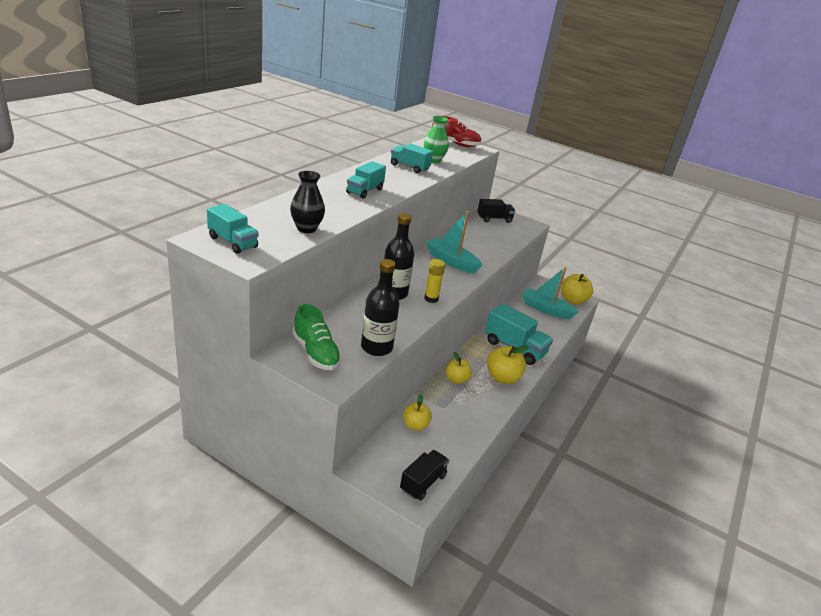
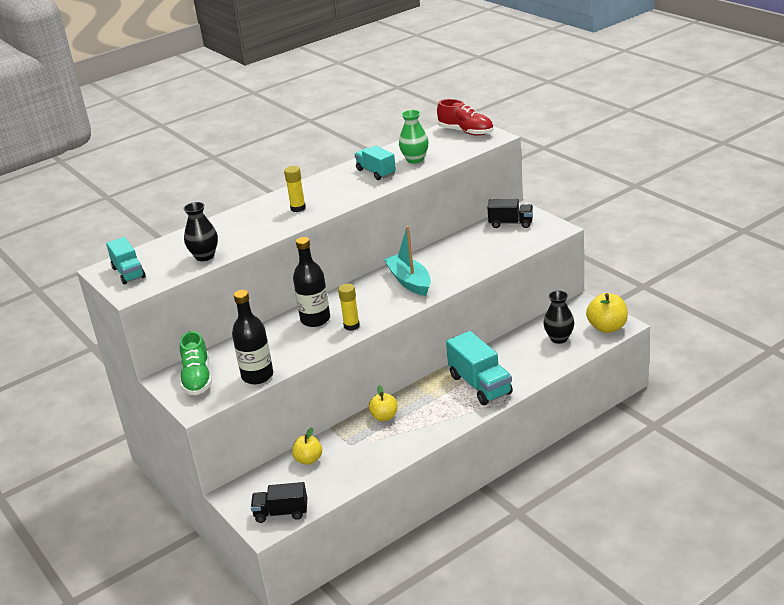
camera: 30 degrees right, 0 degrees up
turquoise truck [346,161,386,199] -> yellow glue stick [284,166,306,212]
black truck [400,450,449,500] -> black truck turned 150 degrees counterclockwise [251,482,307,523]
yellow apple [487,345,529,384] -> none
turquoise boat [522,267,578,319] -> black vase [543,291,574,344]

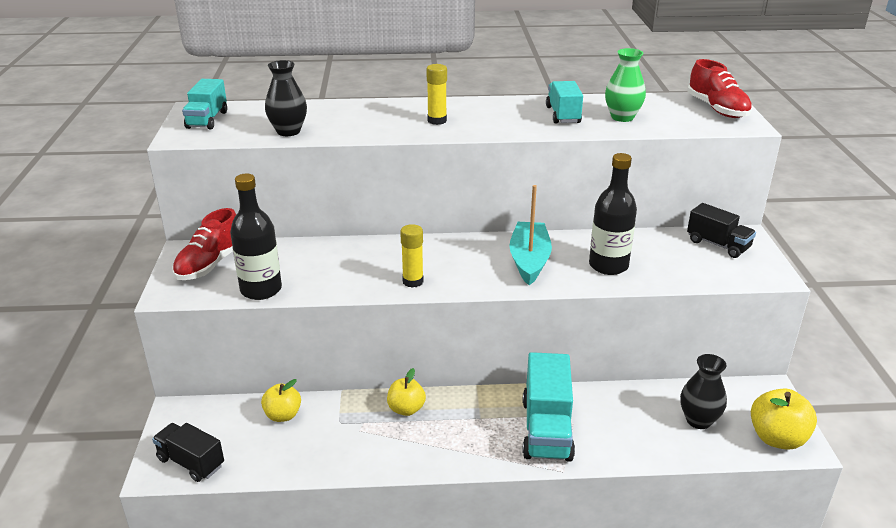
camera: 30 degrees right, 0 degrees up
green shoe [180,331,212,395] -> red shoe [172,208,236,280]
black bottle [293,237,330,327] -> black bottle moved to [589,153,637,275]

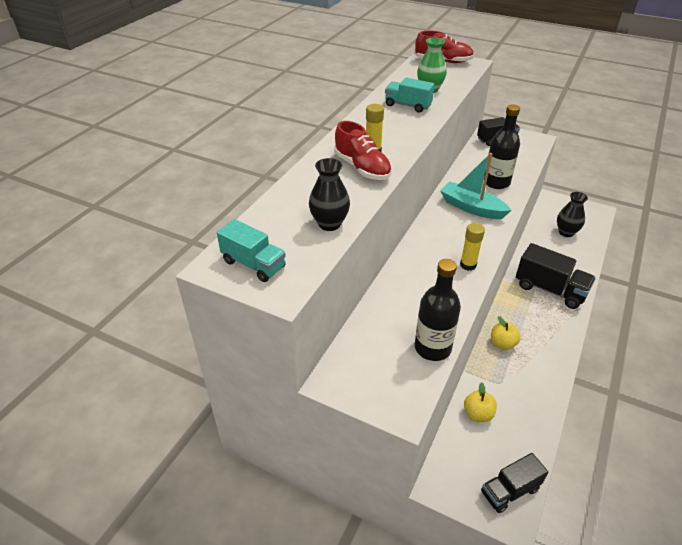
camera: 60 degrees left, 10 degrees up
red shoe [172,208,236,280] -> red shoe moved to [334,121,392,180]
turquoise truck [523,352,575,462] -> black truck [516,243,596,309]
yellow apple [751,388,817,450] -> none

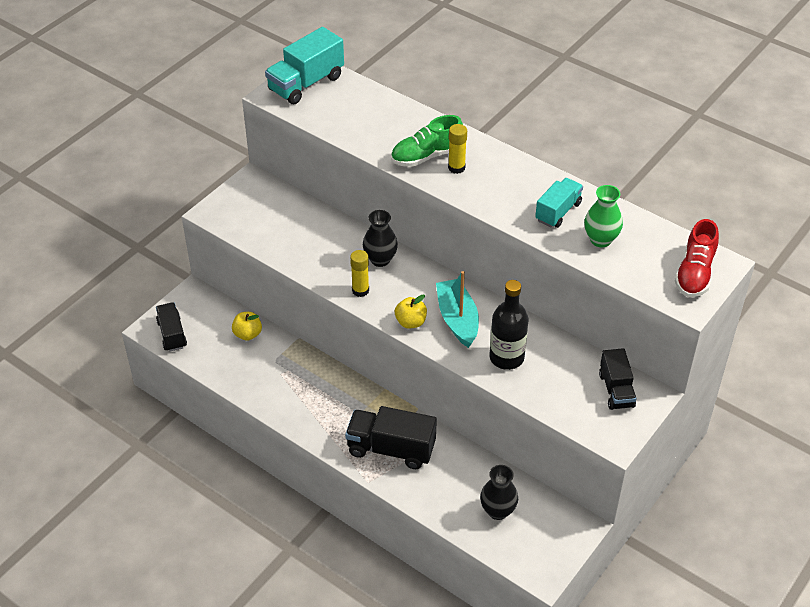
camera: 100 degrees right, 5 degrees up
turquoise truck [217,219,286,282] -> turquoise truck [265,27,344,104], size x1.56
black vase [309,158,350,231] -> black vase moved to [363,210,398,267]
red shoe [334,121,392,180] -> green shoe [391,115,463,167]
black bottle [415,259,461,361] -> none
turquoise boat [440,153,512,219] -> turquoise boat turned 60 degrees counterclockwise [436,271,479,348]
yellow apple [491,316,521,350] -> yellow apple moved to [395,295,427,329]
black truck [516,243,596,309] -> black truck turned 60 degrees clockwise [345,406,437,469]

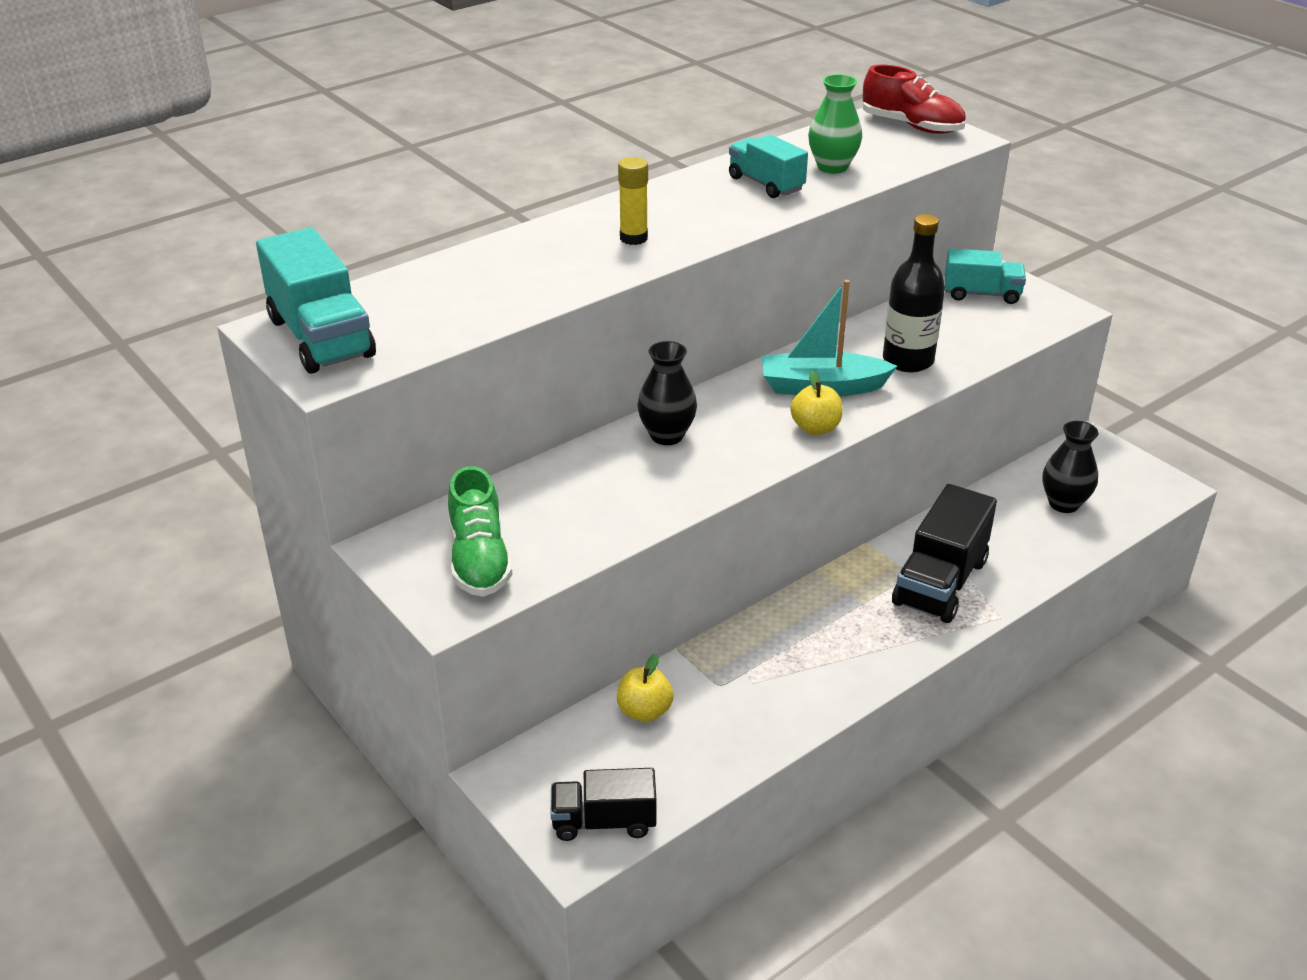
camera: 75 degrees left, 10 degrees down
yellow glue stick [350,250,369,297] -> none
green shoe [391,115,463,167] -> green shoe moved to [448,466,513,597]
black truck [599,348,637,410] -> turquoise truck [945,248,1026,304]

